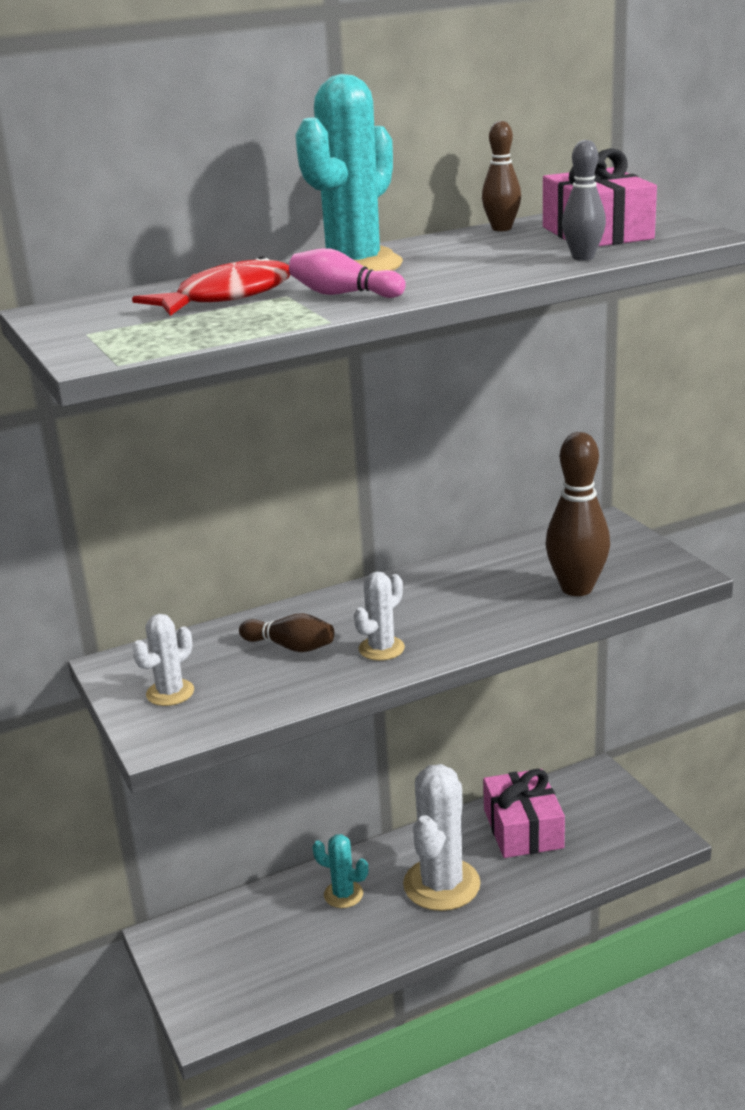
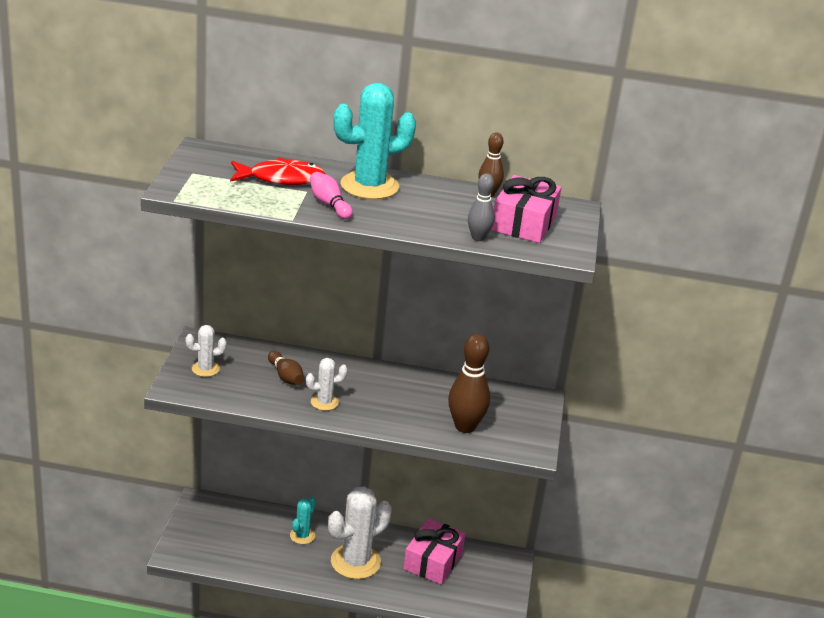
camera: 30 degrees right, 5 degrees up
turquoise cactus [312,834,368,908] -> turquoise cactus turned 60 degrees clockwise [290,497,316,544]

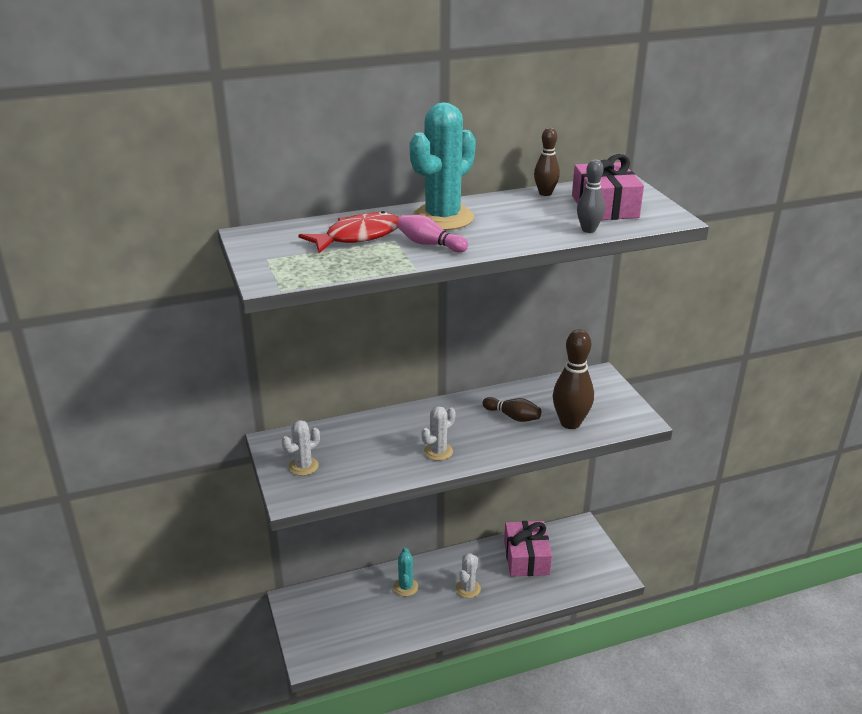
camera: 25 degrees left, 0 degrees up
brown bowling pin [268,351,304,385] -> brown bowling pin moved to [482,397,541,422]
white cactus [328,487,392,579] -> white cactus [456,553,481,598], size x0.51

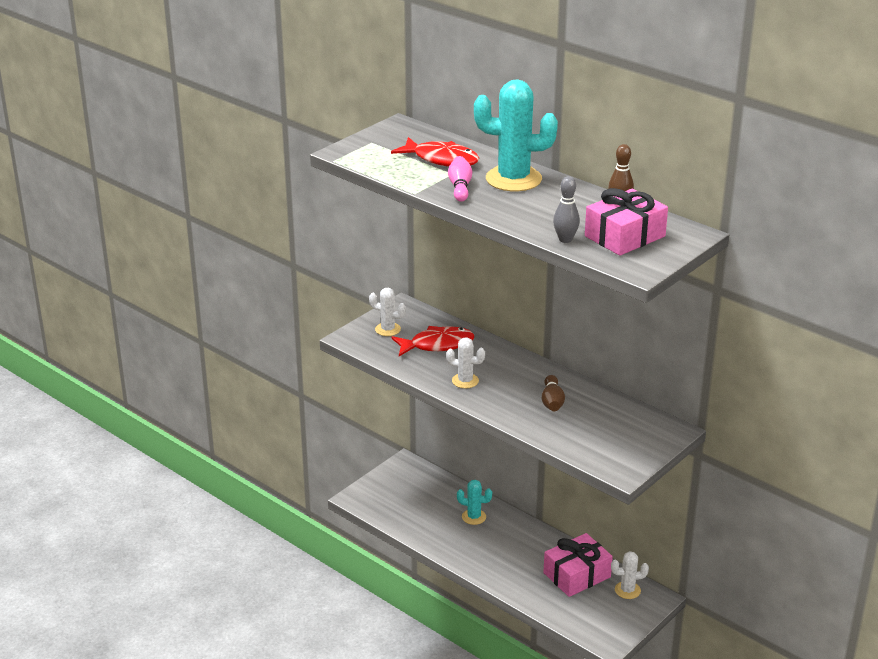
camera: 60 degrees right, 0 degrees up
turquoise cactus [393,548,418,596] -> turquoise cactus turned 45 degrees clockwise [457,480,492,525]
white cactus [456,553,481,598] -> white cactus moved to [611,551,649,599]
brown bowling pin [553,329,594,429] -> none
none -> red fish [391,326,474,356]

